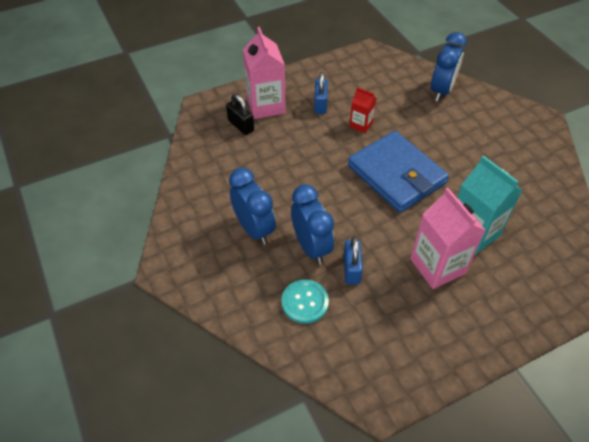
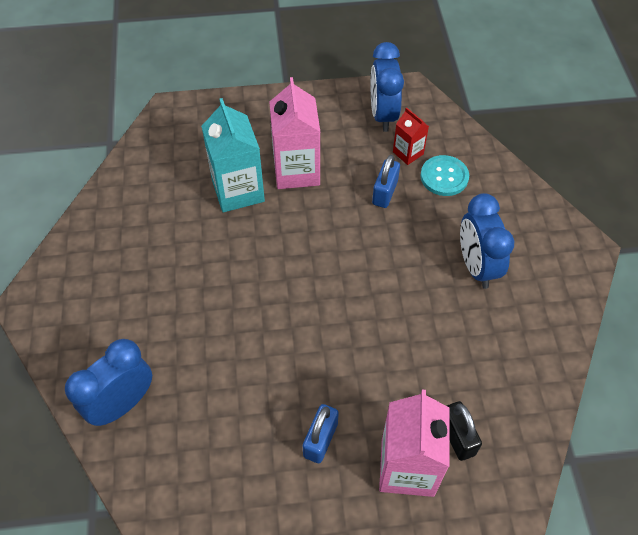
camera: 160 degrees left, 5 degrees up
blue clock [291,184,334,265] -> blue clock moved to [371,42,404,132]
blue wallet [348,131,449,213] -> none
red carton [350,87,377,133] -> red carton moved to [393,107,429,165]

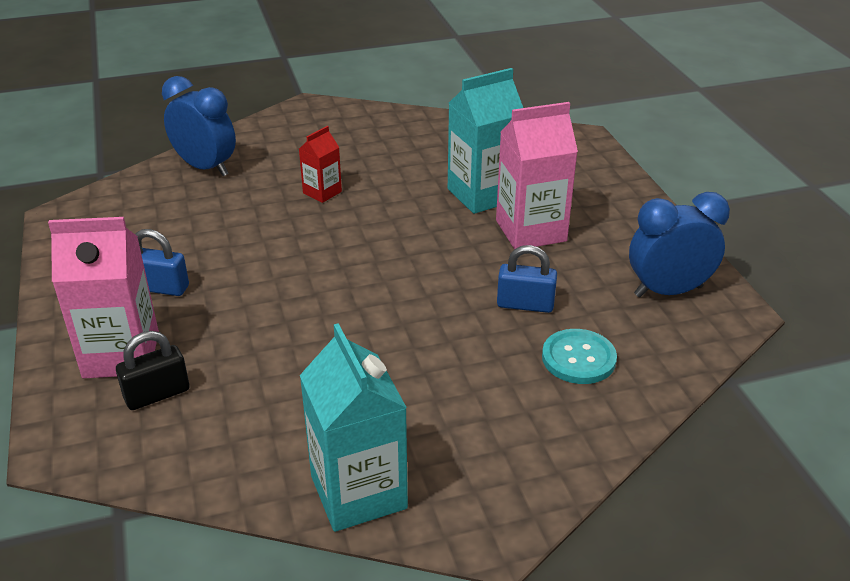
camera: 80 degrees right, 20 degrees down
red carton [393,107,429,165] -> red carton moved to [299,126,342,203]
blue clock [460,193,514,289] -> none
none -> turquoise carton [300,323,408,532]

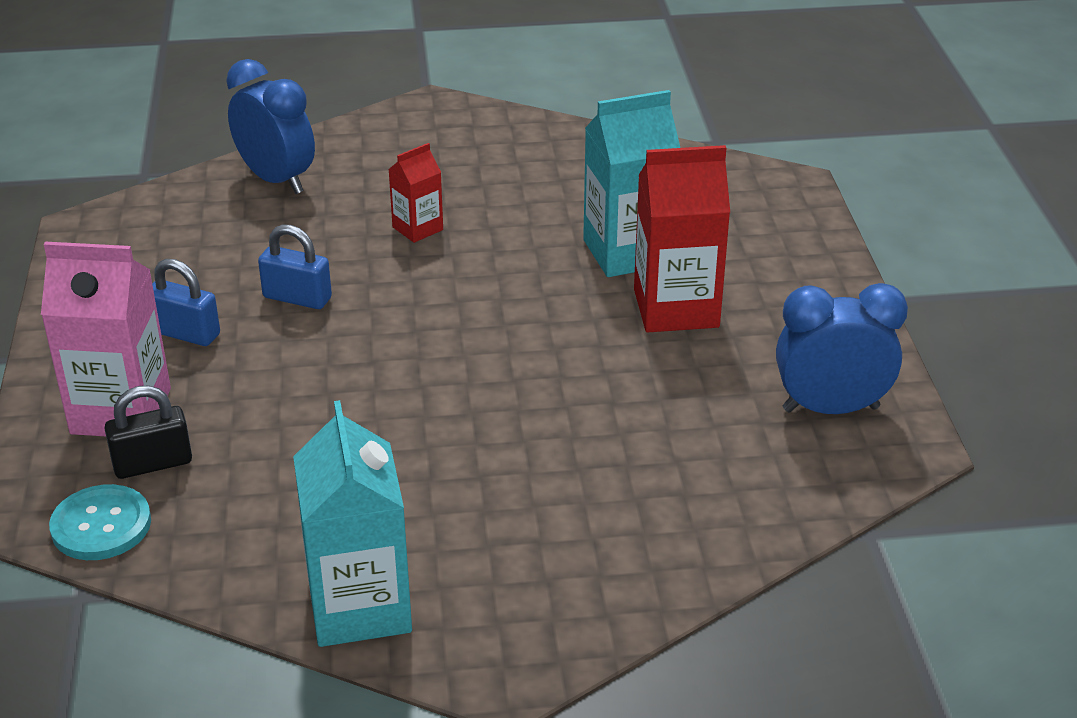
camera: 10 degrees right, 0 degrees up
pink carton [496,102,578,249] -> red carton [634,145,730,332]
blue padlock [497,245,557,313] -> blue padlock moved to [258,225,332,309]
turquoise button [542,329,617,384] -> turquoise button moved to [49,484,151,560]

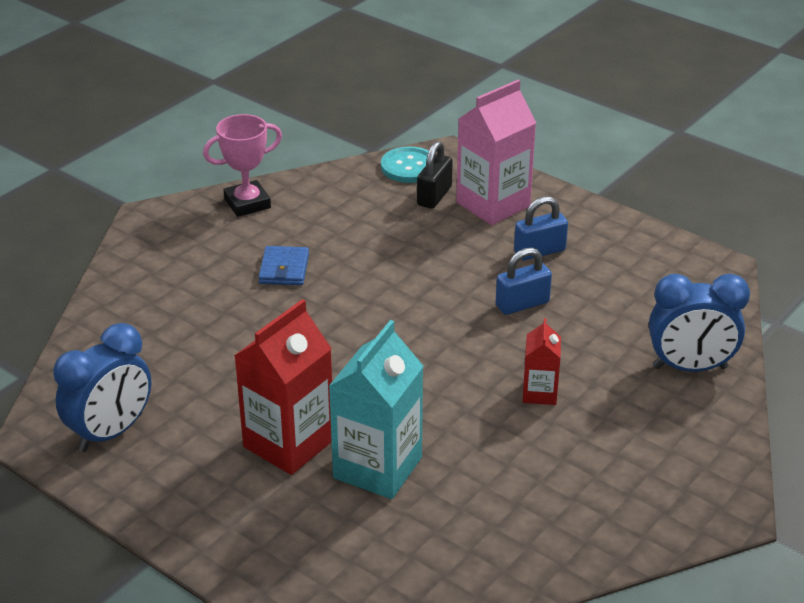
camera: 135 degrees right, 0 degrees up
turquoise carton [293,400,412,647] -> pink trophy [203,114,282,217]
none -> blue wallet [258,246,309,285]

